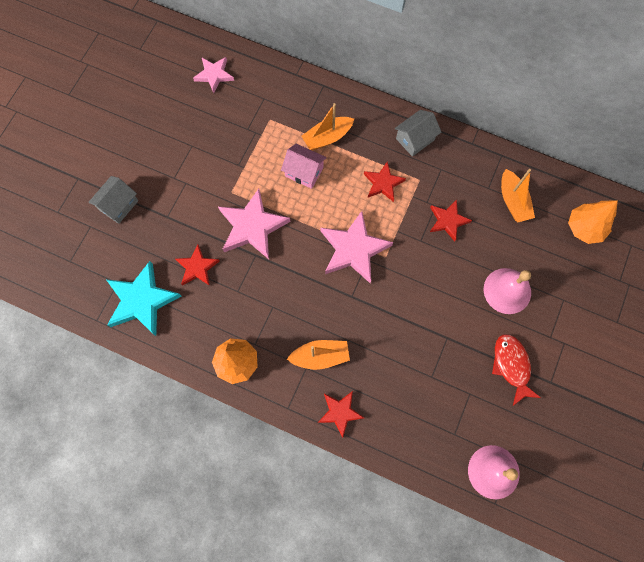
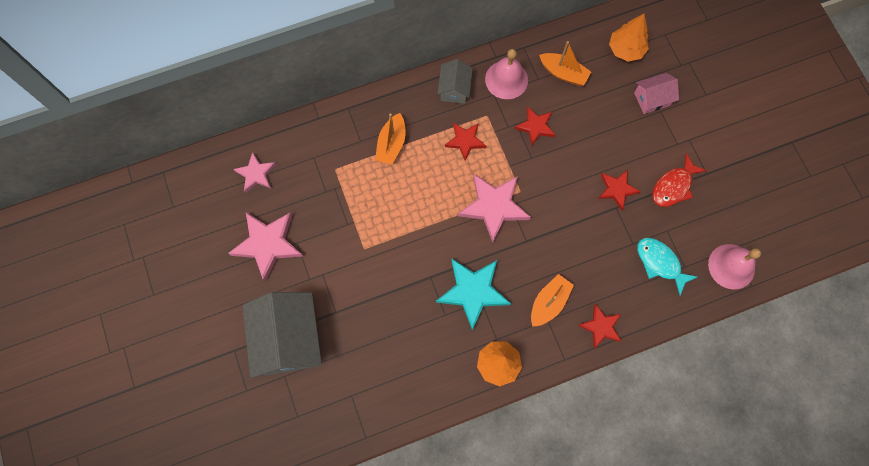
camera: 45 degrees left, 0 degrees up
grey house [88,176,139,224] -> grey house [242,292,322,378], size x1.96
turquoise star [106,261,181,336] -> turquoise star moved to [436,259,511,331]
red star [175,245,220,286] -> red star moved to [598,169,641,210]
pink star [218,189,290,259] -> pink star moved to [228,212,303,282]
pink house [281,144,327,189] -> pink house moved to [634,73,679,114]
pink bell [484,268,531,314] -> pink bell moved to [485,49,528,99]
red fish [492,334,541,406] -> red fish turned 75 degrees counterclockwise [652,153,707,207]
none -> turquoise fish [637,238,697,296]

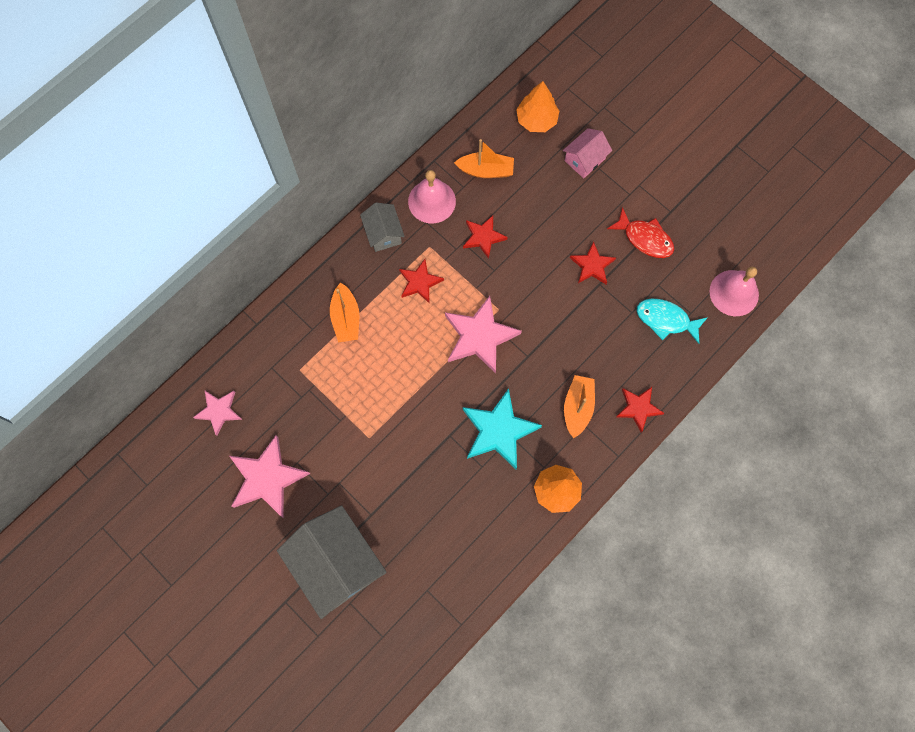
camera: 25 degrees left, 0 degrees up
red fish [652,153,707,207] -> red fish turned 75 degrees counterclockwise [607,207,674,258]

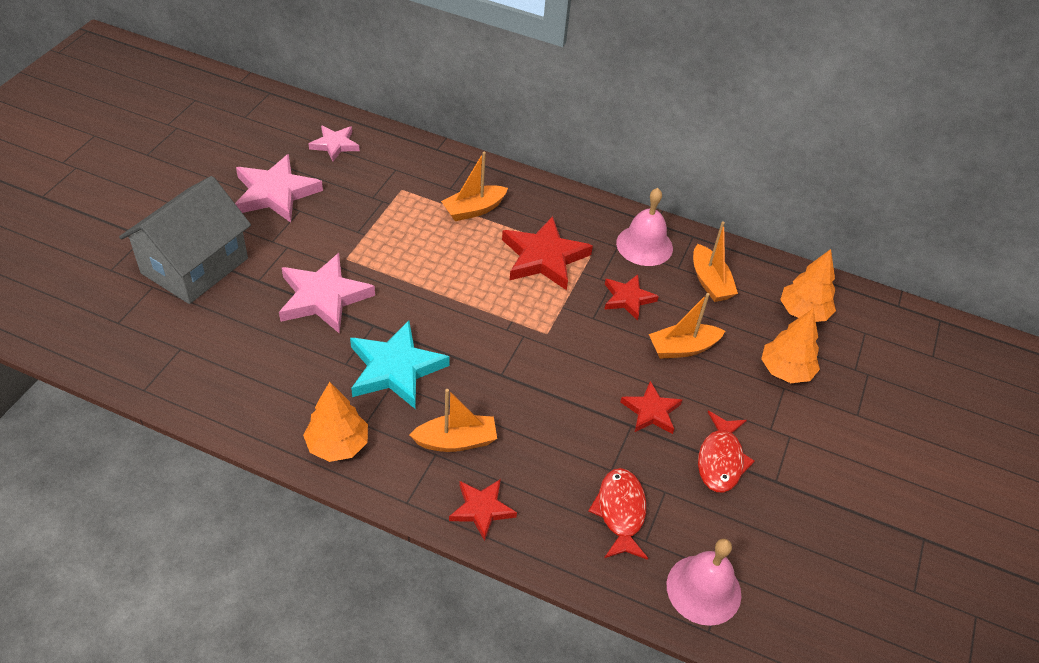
camera: 65 degrees right, 25 degrees down
grey house [360,203,405,252] -> none
red star [399,259,444,303] -> red star [502,216,593,290], size x1.69
pink star [445,296,522,374] -> pink star moved to [279,253,375,334]
pink house [563,128,612,178] -> orange tree [761,308,820,383]
turquoise fish [637,299,708,344] -> red fish [588,468,648,560]
none -> orange boat [649,293,725,359]

